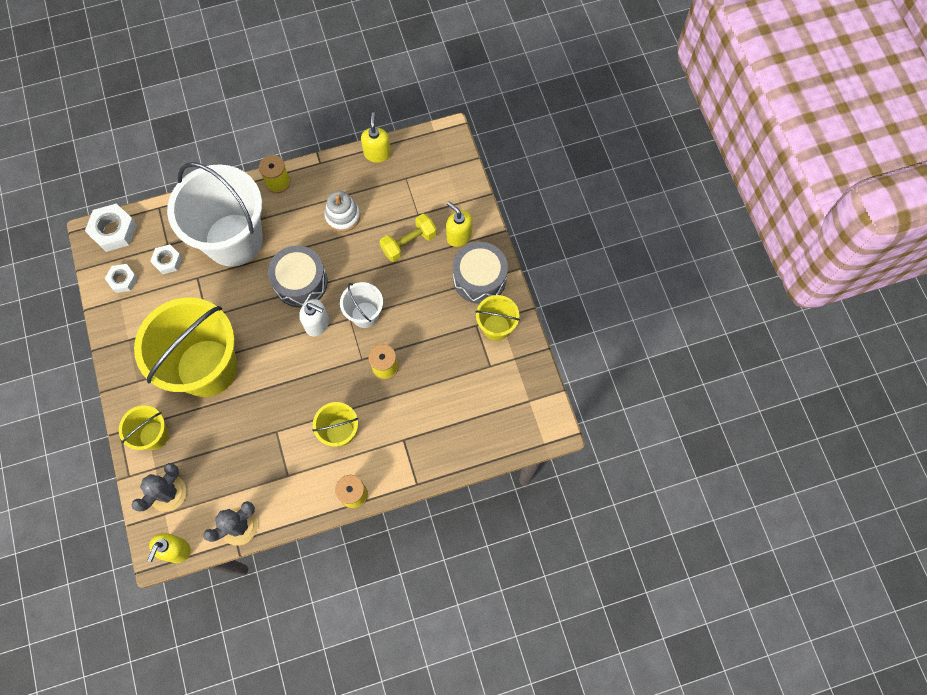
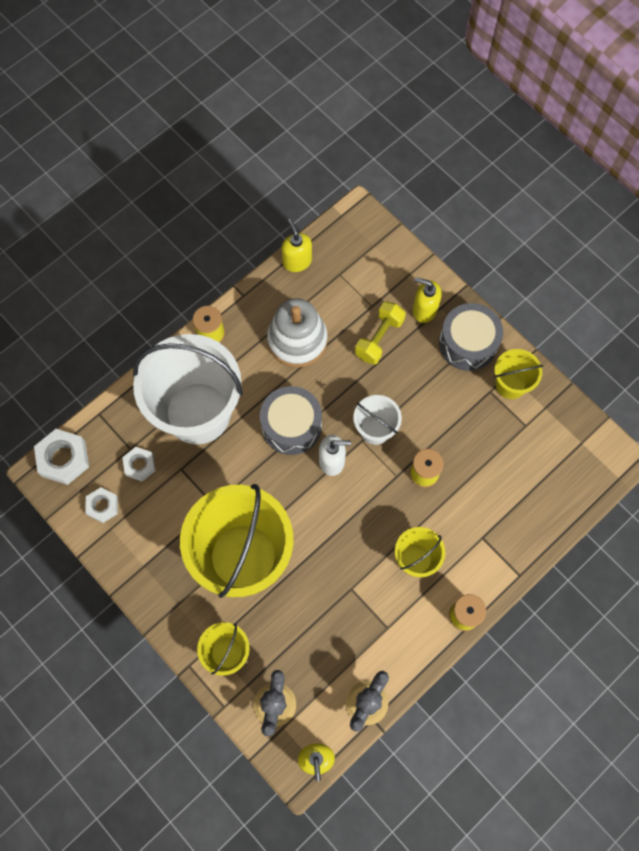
camera: 25 degrees left, 0 degrees up
white stacking toy [324,191,360,232] -> white stacking toy [267,298,327,367], size x1.52

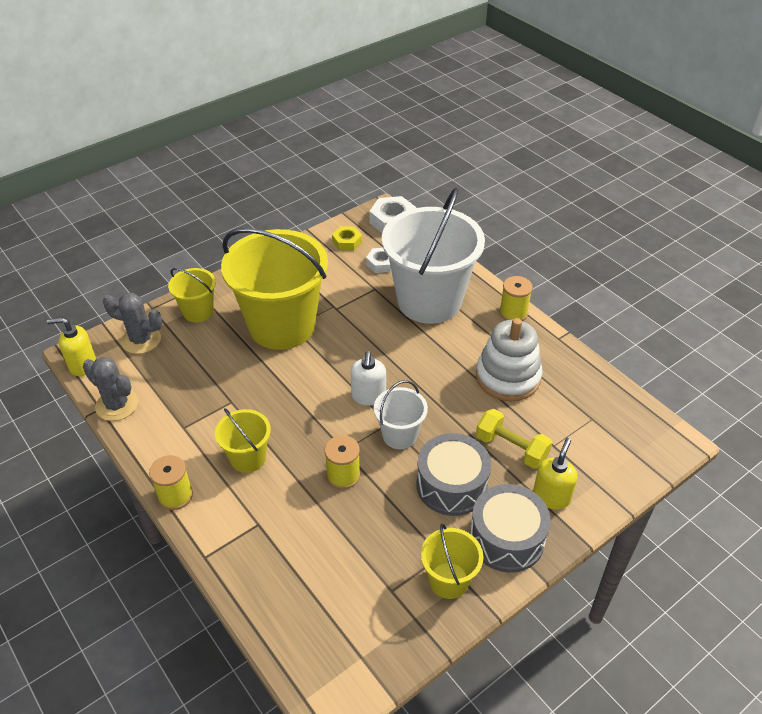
camera: 95 degrees right, 25 degrees down
white nut [85,487,118,523] -> yellow nut [332,226,362,251]
grey drum [260,386,322,455] -> grey drum moved to [416,433,491,516]
yellow soap dispenser [282,219,312,272] -> none

